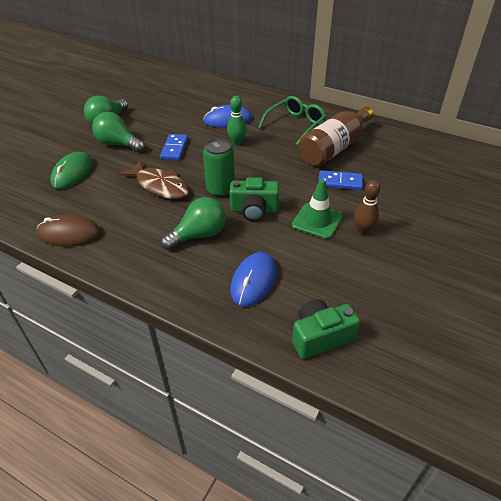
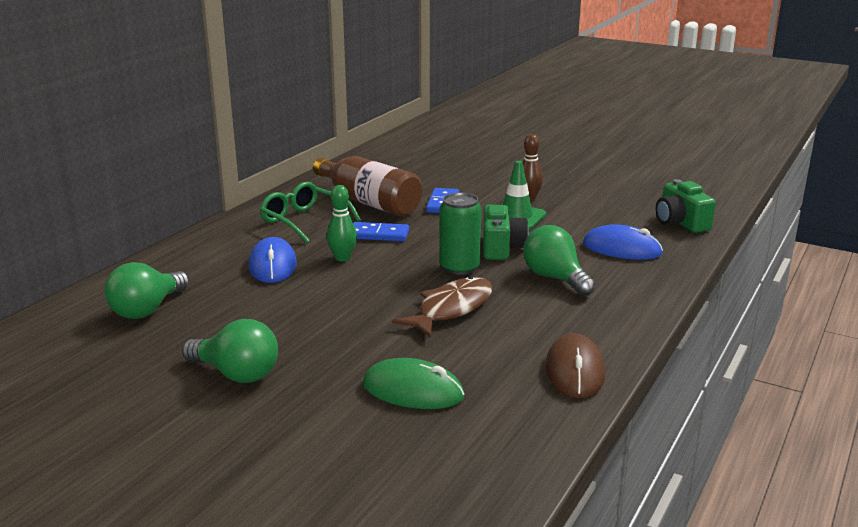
camera: 90 degrees left, 20 degrees down
green light bulb [92,112,145,152] -> green light bulb moved to [104,262,189,319]
blue domino [160,134,188,160] -> blue domino moved to [353,222,409,241]

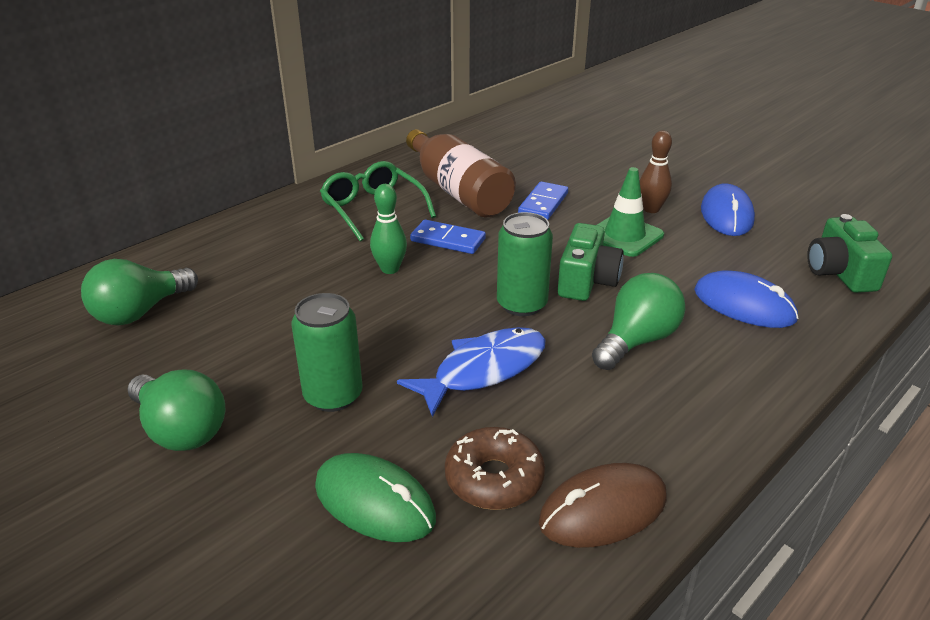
camera: 15 degrees right, 10 degrees up
blue mouse [249,237,297,283] -> blue mouse moved to [701,183,755,236]
brown fish [392,276,493,337] -> blue fish [397,327,545,417]
green light bulb [523,225,596,296] -> green light bulb turned 60 degrees clockwise [592,273,686,370]
brown mouse [545,333,605,398] -> brown mouse turned 45 degrees clockwise [539,463,667,548]
none -> green can [291,293,363,412]
none -> brown donut [445,427,545,510]

